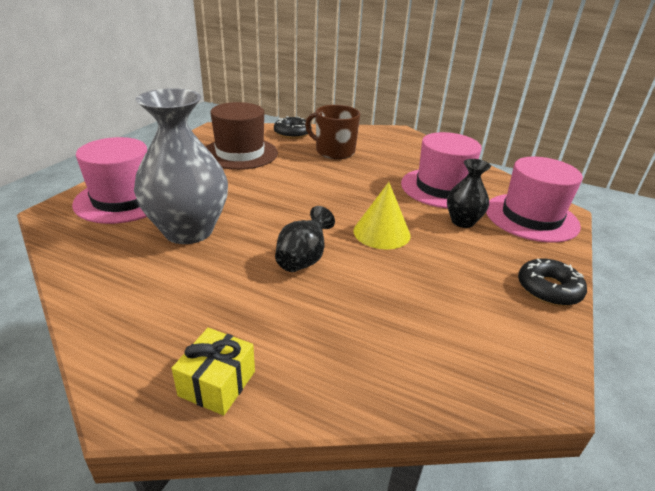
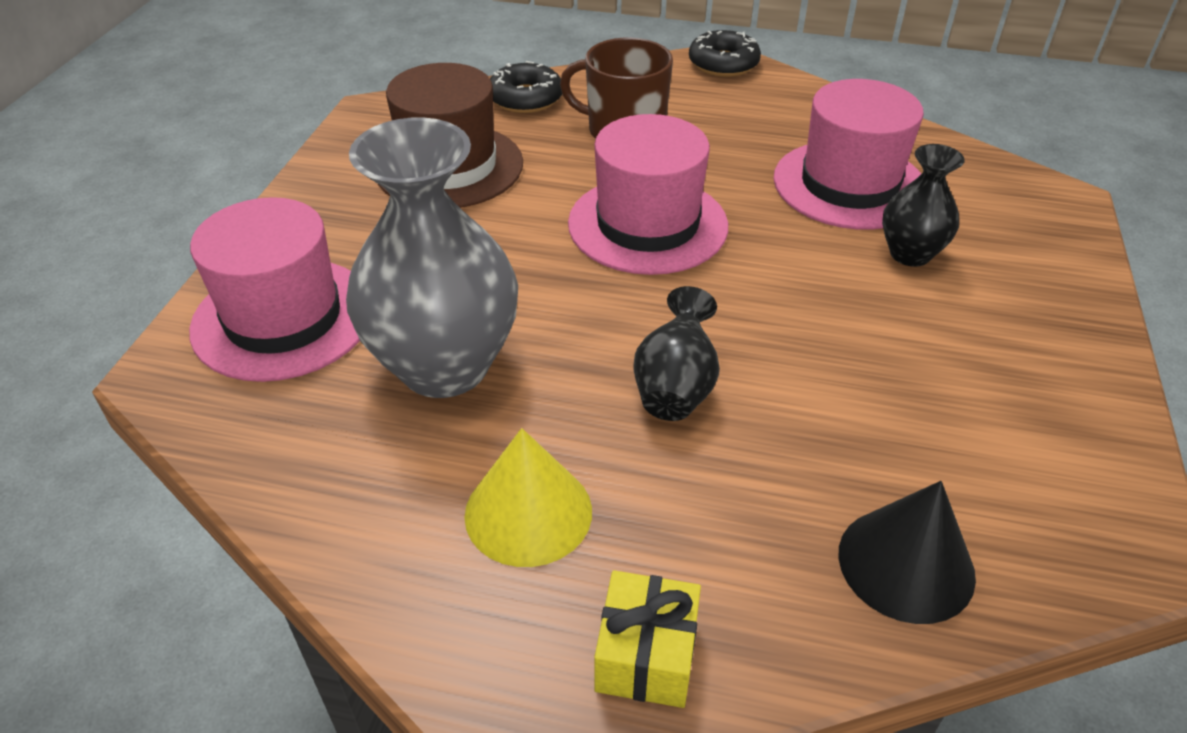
camera: 10 degrees left, 10 degrees up
yellow cone [353,182,411,250] -> yellow cone moved to [464,428,592,567]
pink hat [486,157,583,243] -> pink hat moved to [568,114,728,275]
black donut [518,258,587,306] -> black donut moved to [689,30,761,77]
none -> black cone [838,481,976,624]

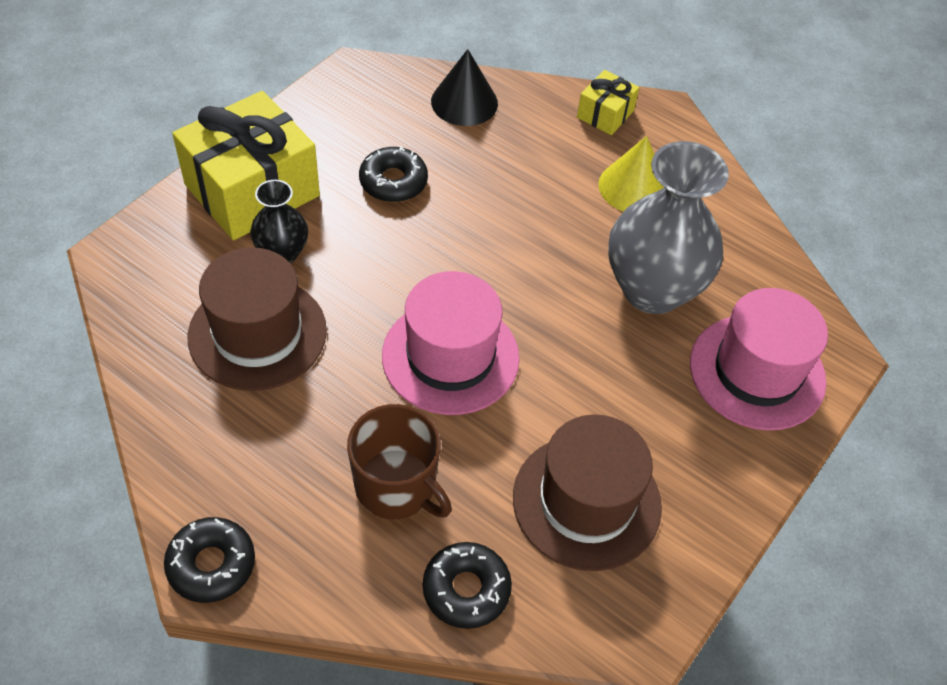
camera: 160 degrees left, 10 degrees up
black vase [634,286,720,421] -> none
pink hat [773,79,924,230] -> brown hat [188,247,327,391]
none -> yellow gift [172,91,320,240]
none -> black donut [359,146,428,202]

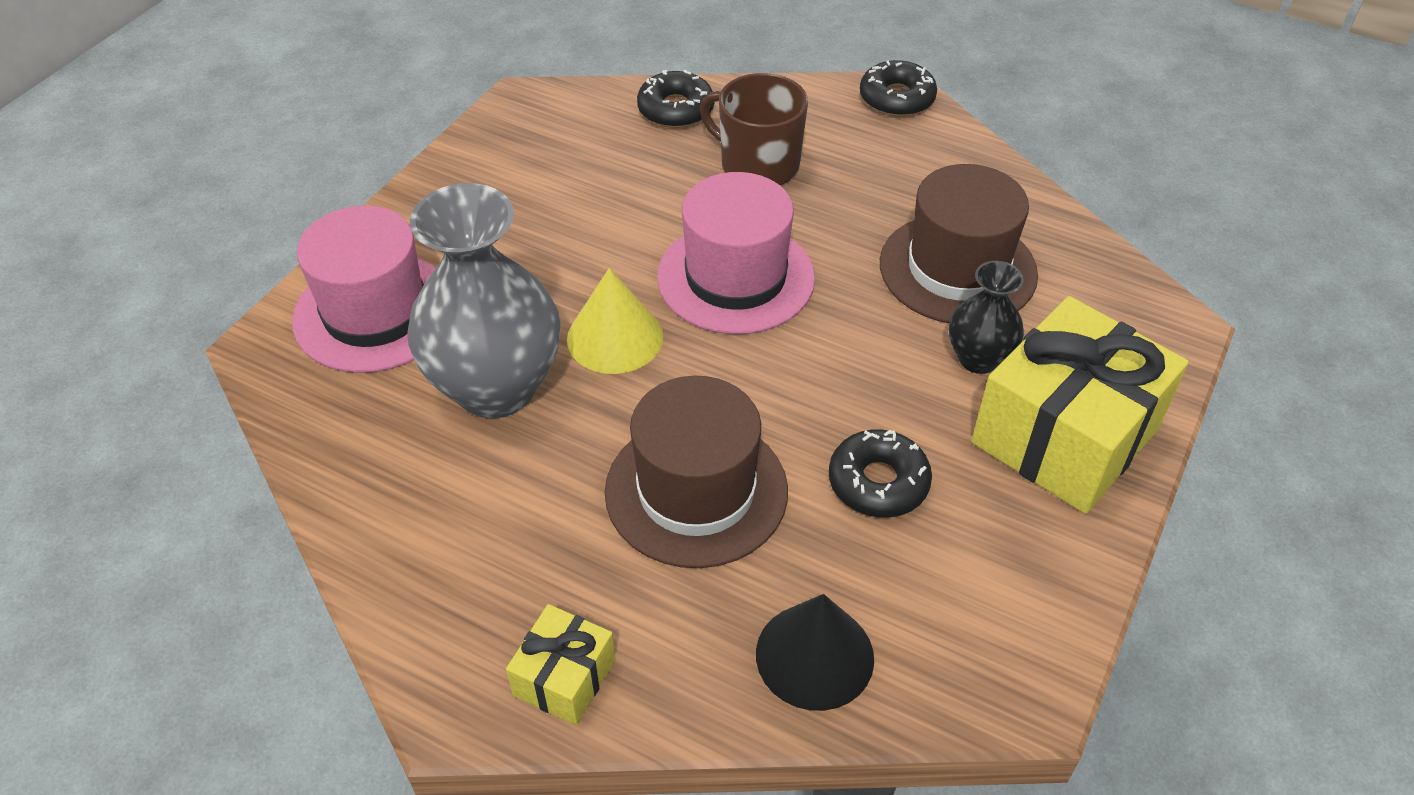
camera: 175 degrees right, 5 degrees down
brown hat [513,414,662,571] -> brown hat moved to [605,375,788,568]
yellow cone [598,136,664,212] -> yellow cone moved to [567,268,663,374]

